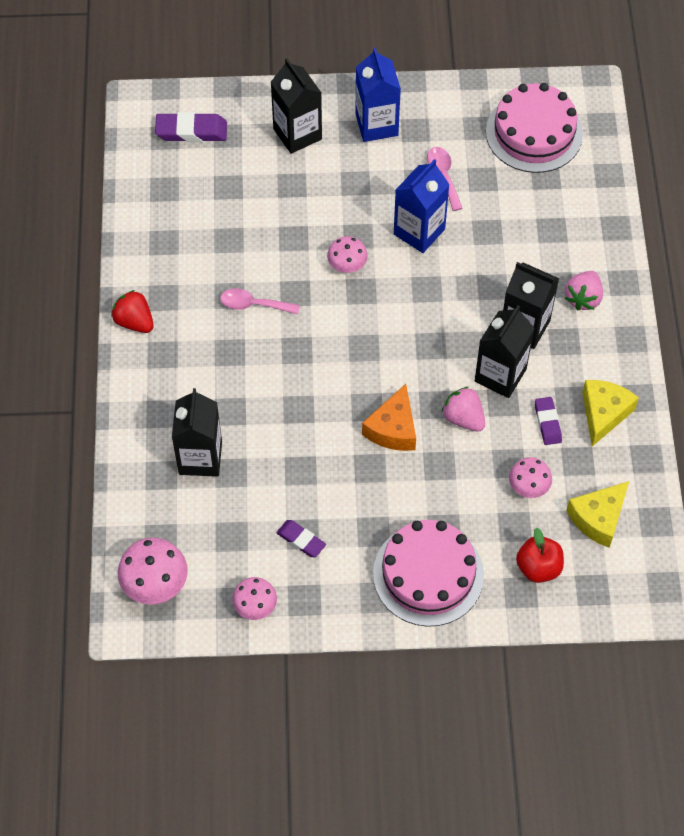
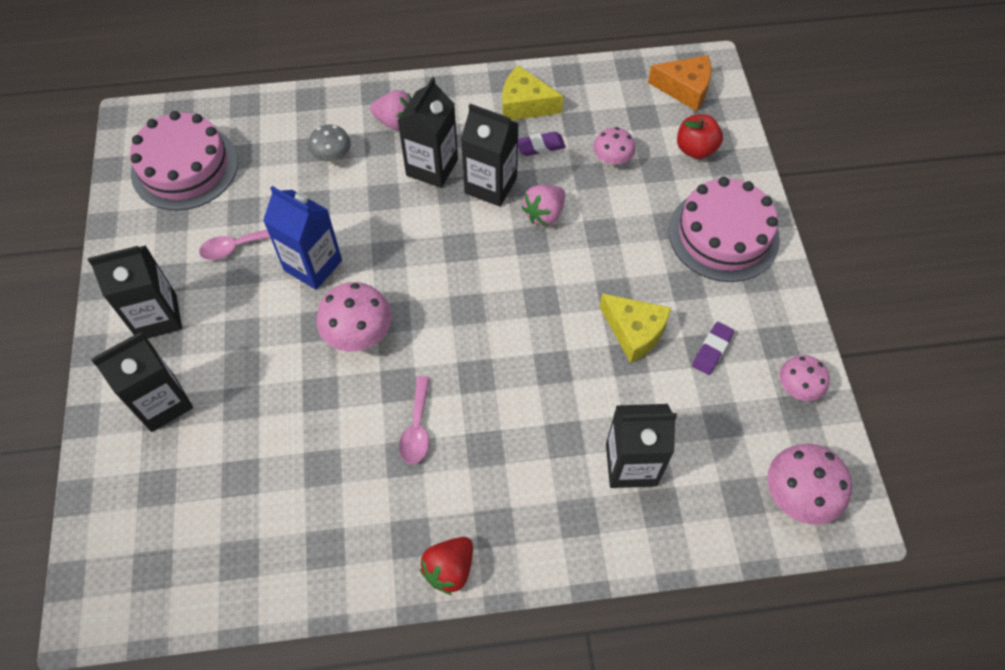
camera: 95 degrees left, 0 degrees up
purple eraser [155,112,227,142] -> none
pink mushroom [327,236,368,273] -> pink mushroom [316,282,392,352], size x1.57
blue carton [355,47,401,142] -> black carton [88,245,182,339]
orange cheese [362,384,416,451] -> orange cheese moved to [648,55,711,111]
yellow cheese [566,481,629,548] -> yellow cheese moved to [600,293,671,363]
none -> grey mushroom [308,125,351,163]

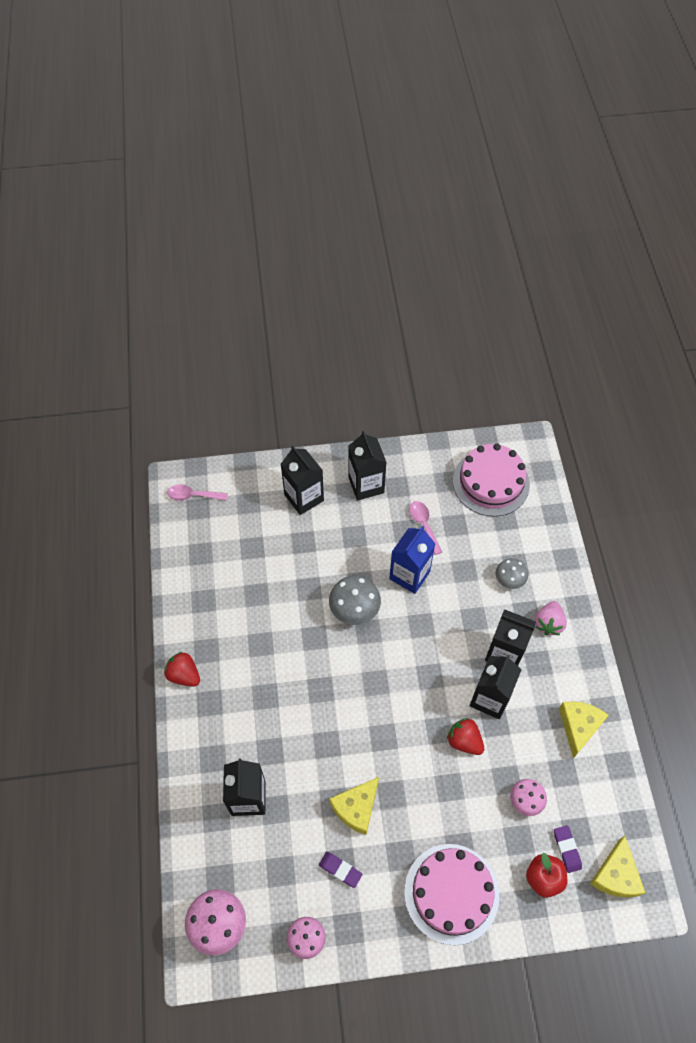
camera: 90 degrees right, 0 degrees up
pink mushroom [316,282,392,352] -> grey mushroom [329,575,381,625]
pink spoon [399,376,430,464] -> pink spoon moved to [167,484,228,501]
purple eraser [518,132,566,156] -> purple eraser moved to [554,825,582,873]
pink strawberry [521,185,565,226] -> red strawberry [447,718,484,755]
orange cheese [648,55,711,111] -> yellow cheese [590,836,645,897]

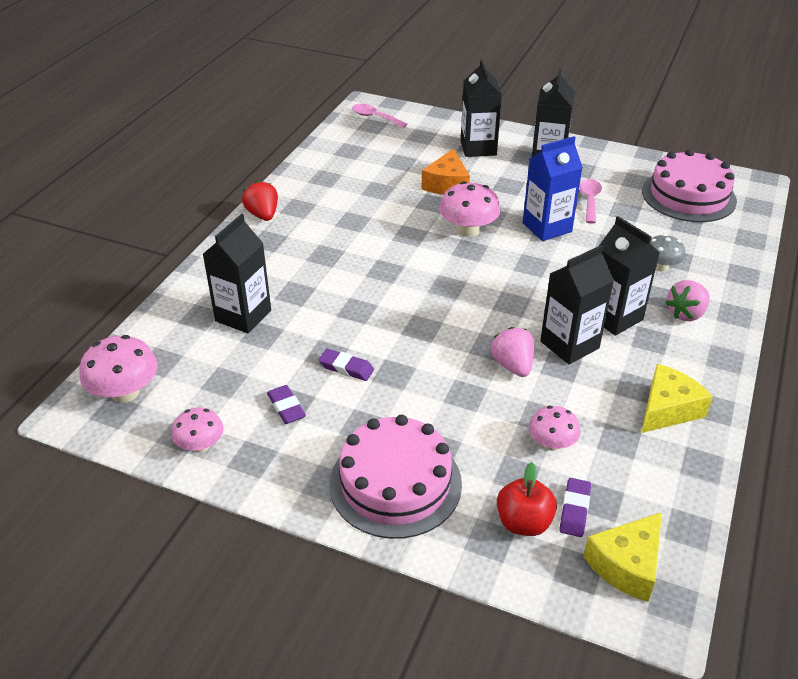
camera: 30 degrees right, 20 degrees down
grey mushroom [329,575,381,625] -> pink mushroom [439,181,500,237]
yellow cheese [329,777,379,835] -> purple eraser [319,349,374,381]
red strawberry [447,718,484,755] -> pink strawberry [491,327,534,377]
none -> orange cheese [422,148,470,195]

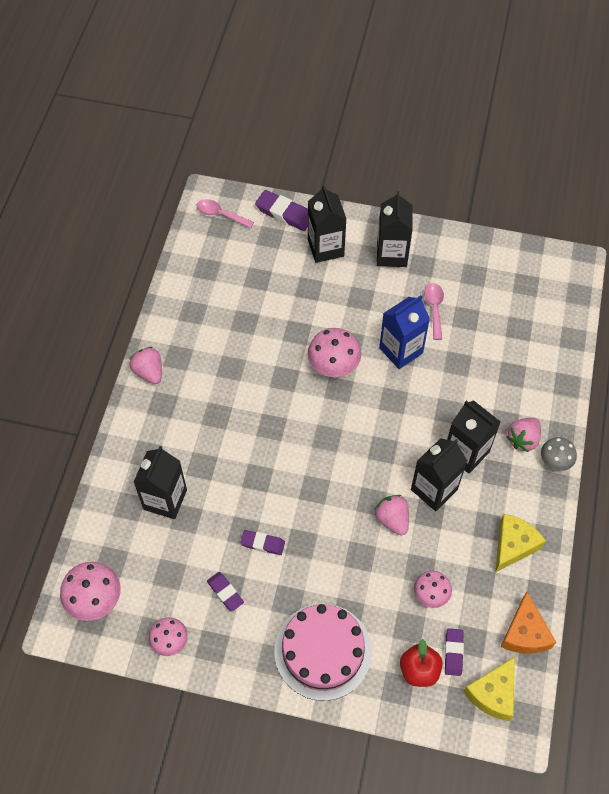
camera: 10 degrees left, 20 degrees up
red strawberry [242,181,278,221] -> pink strawberry [130,347,162,384]
orange cheese [422,148,470,195] -> orange cheese moved to [501,592,556,654]
pink cake [642,149,737,222] -> none
grey mushroom [650,234,685,272] -> grey mushroom moved to [541,437,577,471]
none -> purple eraser [255,190,308,231]

